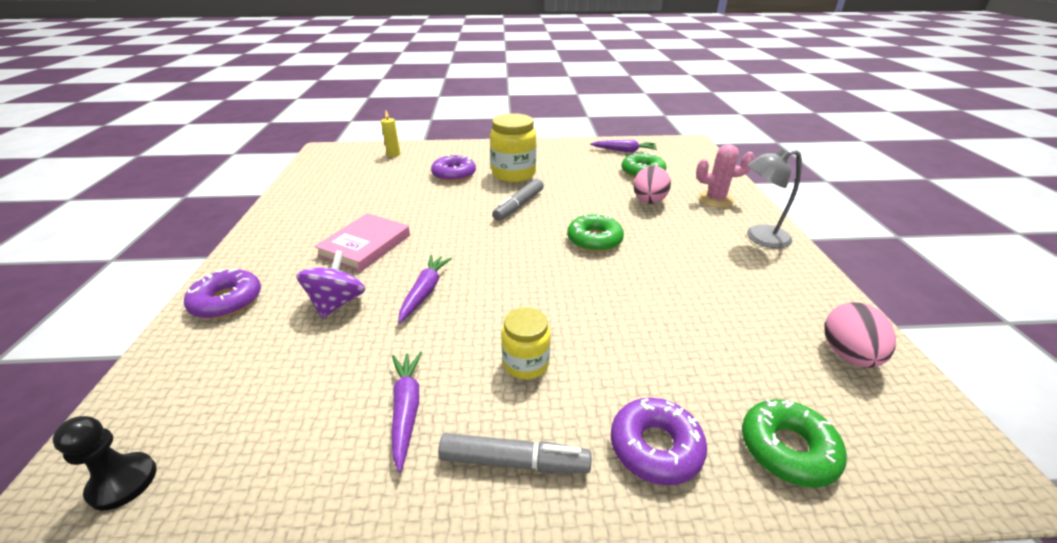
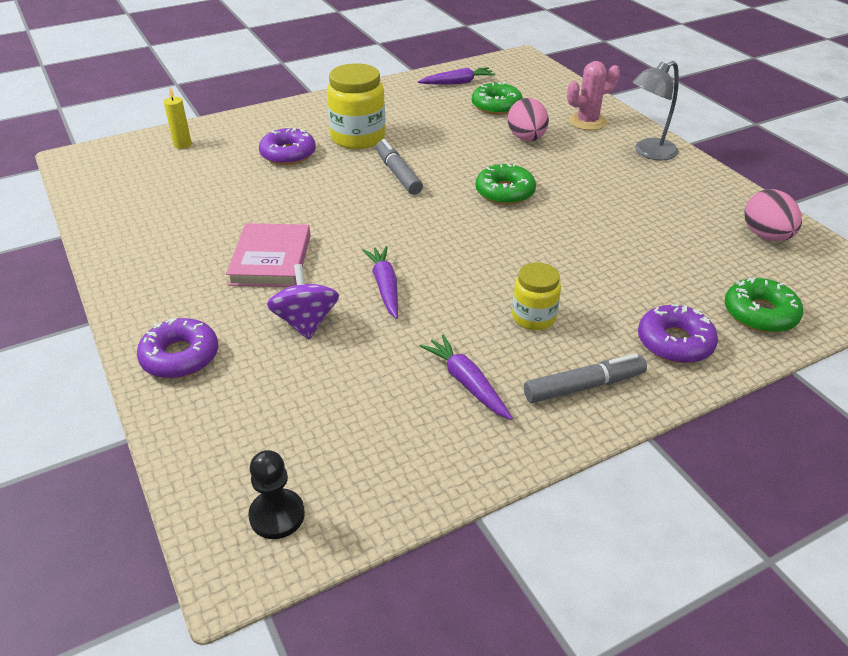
camera: 25 degrees left, 5 degrees up
grey marker [492,179,544,221] -> grey marker turned 150 degrees clockwise [376,139,423,195]

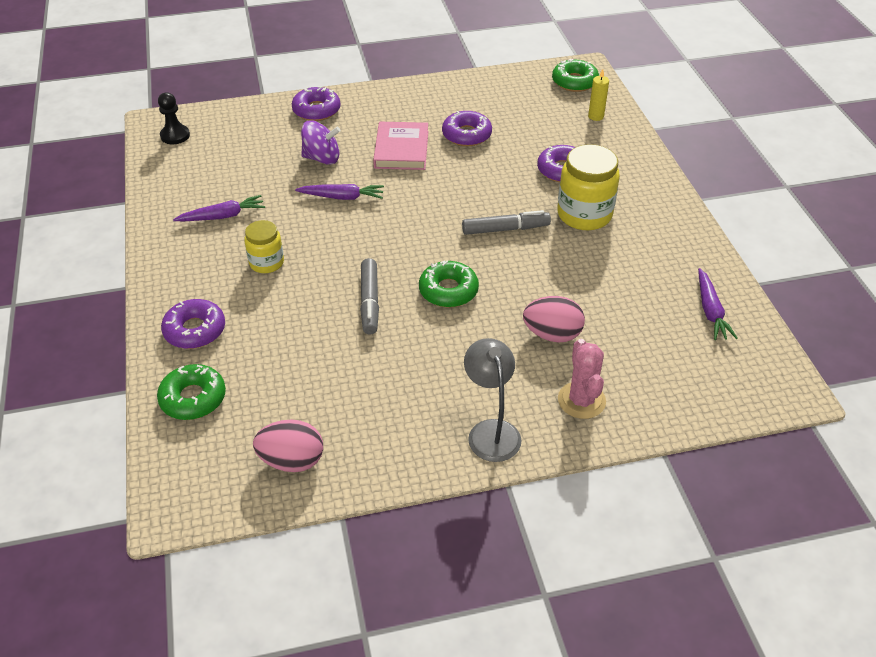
camera: 105 degrees right, 5 degrees up
pink book [226,223,311,287] -> pink book turned 75 degrees clockwise [373,122,428,170]
green donut [472,82,523,115] -> green donut moved to [552,59,599,92]
grey marker [524,354,647,403] -> grey marker moved to [360,258,379,335]
none -> purple donut [442,111,492,146]

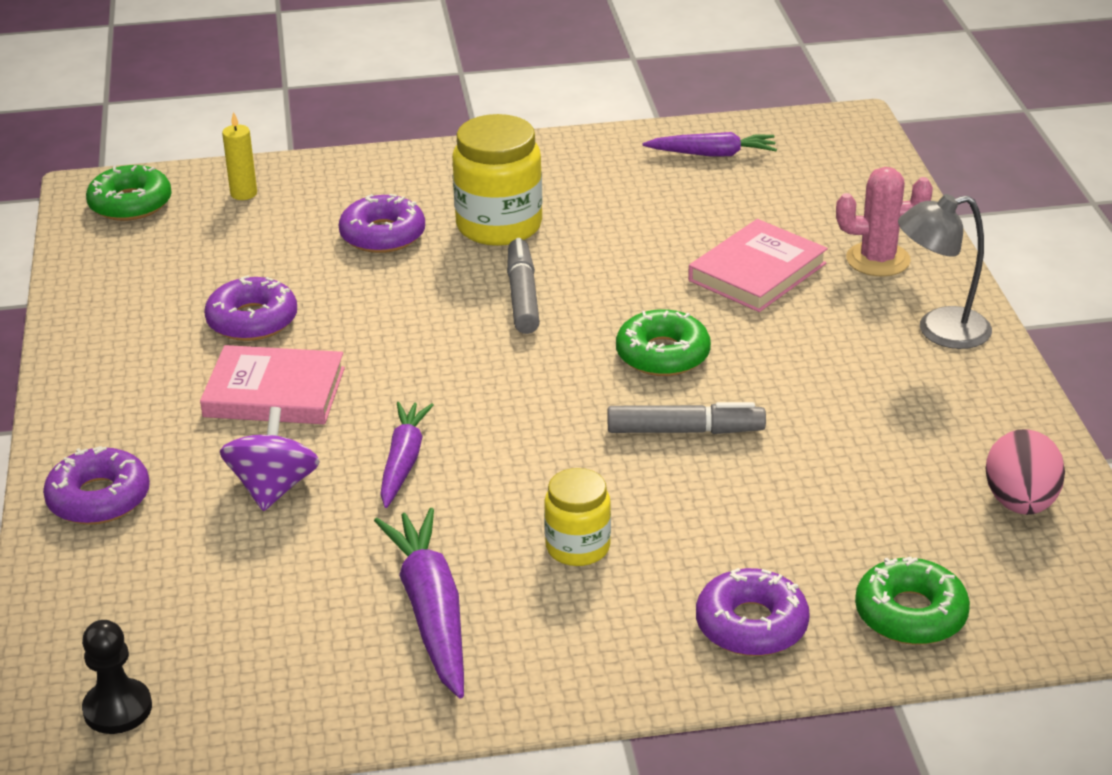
camera: 85 degrees left, 10 degrees down
purple carrot [173,195,265,221] -> purple carrot [374,508,464,699], size x1.50
pink egg [523,296,585,342] -> pink book [688,219,828,312]

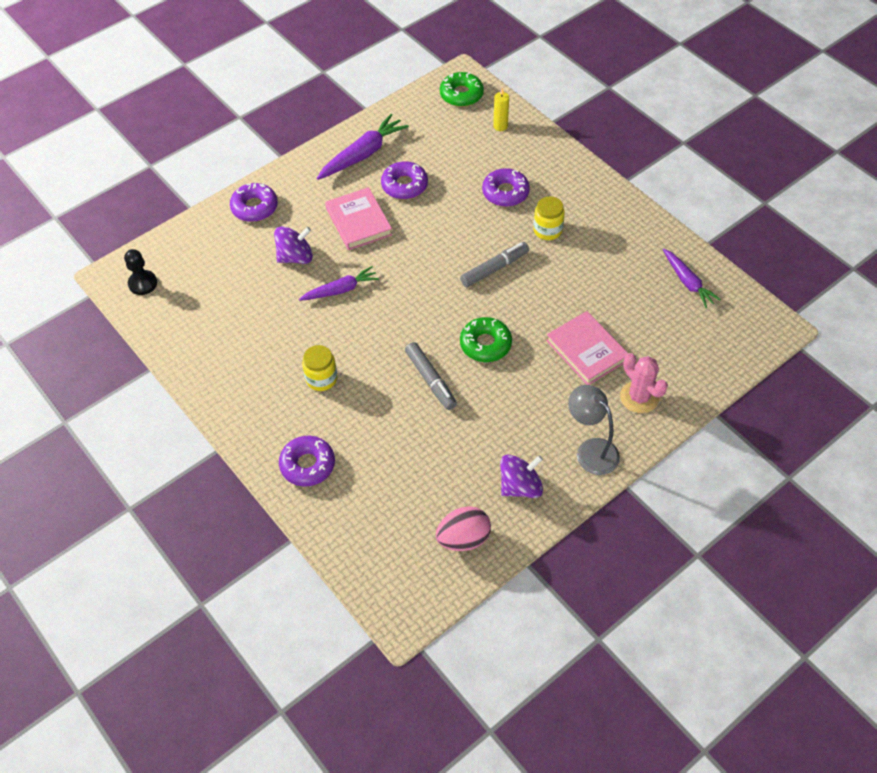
camera: 60 degrees right, 20 degrees up
purple carrot [374,508,464,699] -> purple carrot moved to [317,114,409,180]
yellow jar [452,114,543,246] -> yellow jar [533,196,565,240], size x0.60
pink book [688,219,828,312] -> pink book turned 45 degrees clockwise [546,311,629,385]
green donut [855,556,970,645] -> none
none -> purple spinning top [500,455,543,498]

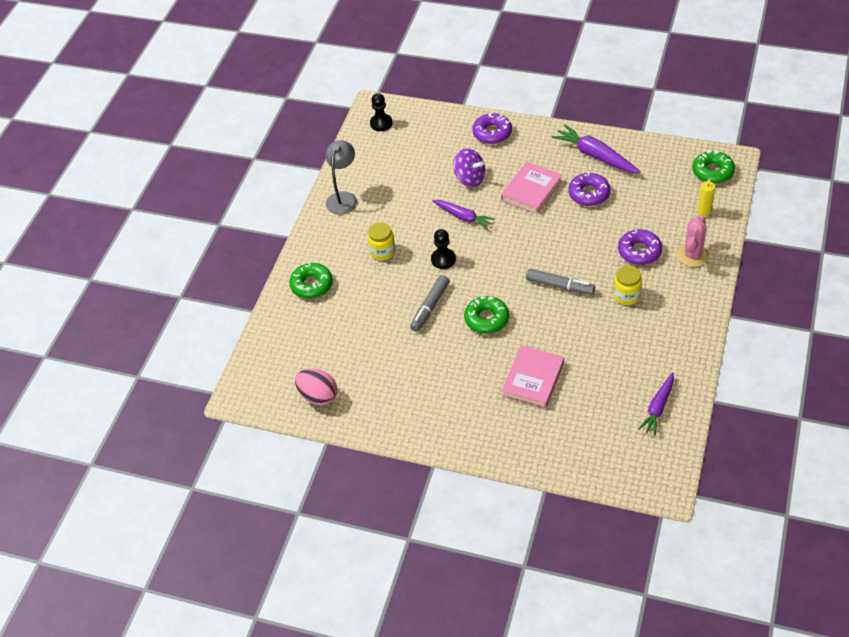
camera: 60 degrees right, 5 degrees down
purple donut [279,436,335,486] -> green donut [289,263,333,299]
purple carrot [317,114,409,180] -> purple carrot turned 150 degrees counterclockwise [551,124,641,173]
purple spinning top [500,455,543,498] -> none
grey lamp [568,385,620,475] -> grey lamp moved to [326,140,357,215]
pink cactus [620,353,668,413] -> pink cactus moved to [677,215,709,267]
none -> black pawn [431,229,456,269]

